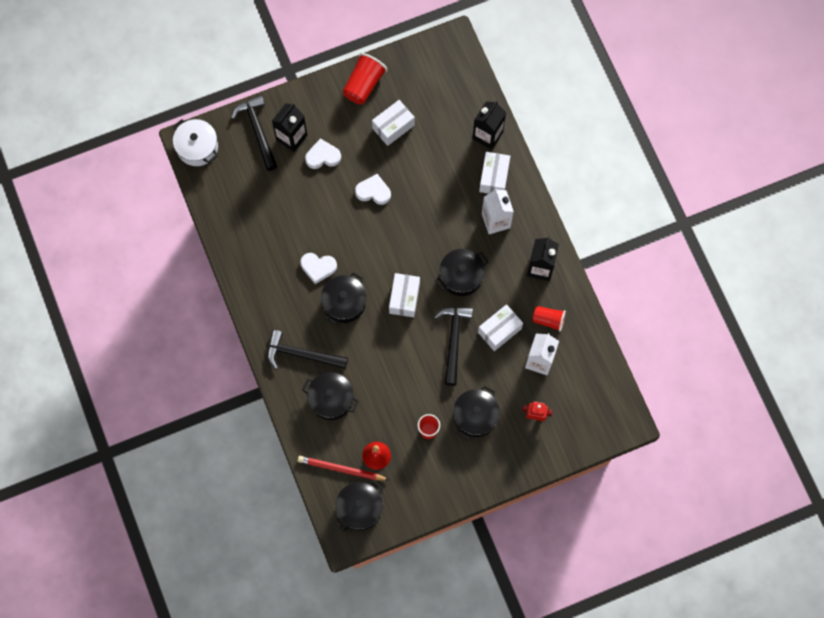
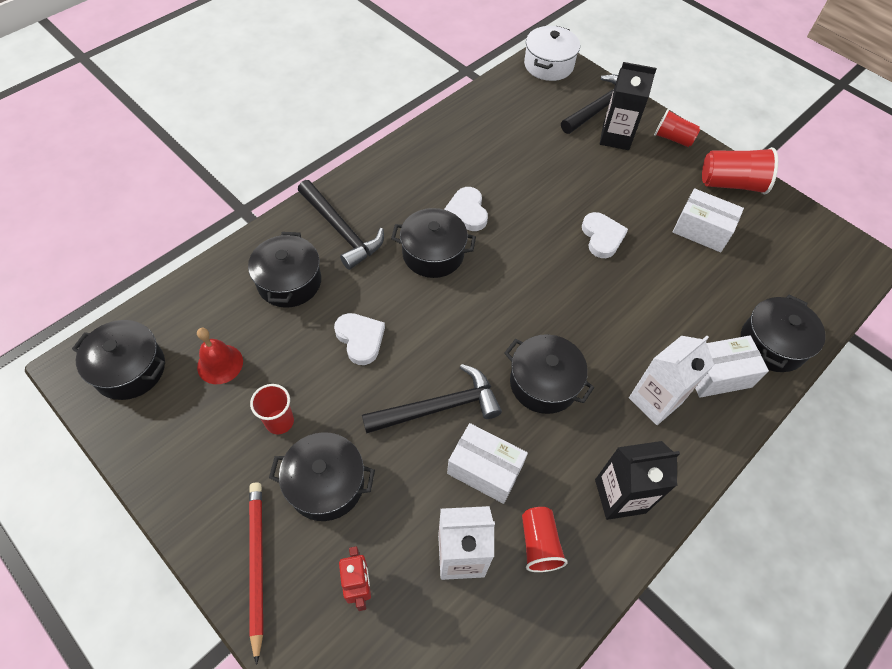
camera: 65 degrees right, 15 degrees down
black hammer [267,330,348,369] -> black hammer turned 150 degrees clockwise [298,180,384,270]
red pencil [298,456,389,481] -> red pencil moved to [249,482,263,665]
white heart [305,138,341,169] -> white heart moved to [334,313,385,365]
white box [389,273,420,317] -> none
black carton [472,101,506,150] -> black pot [741,295,826,372]
none -> red cup [654,109,700,147]

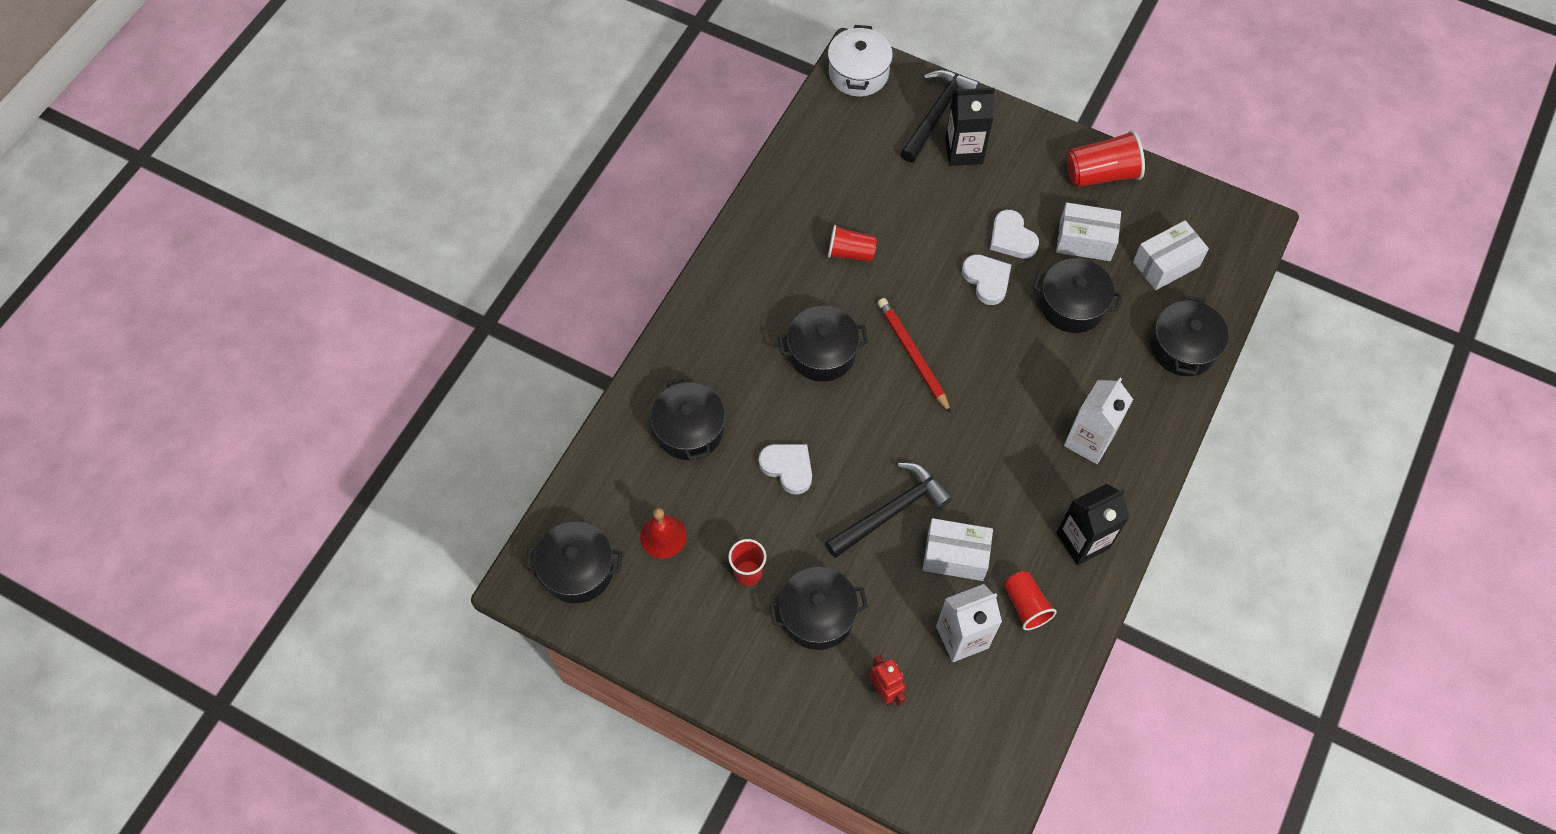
camera: 15 degrees left, 5 degrees up
red pencil [249,482,263,665] -> red pencil moved to [878,298,951,413]
black hammer [298,180,384,270] -> none
white heart [444,187,488,231] -> white heart moved to [990,210,1039,259]
black pot [504,334,594,414] -> black pot moved to [1033,258,1122,333]
red cup [654,109,700,147] -> red cup moved to [828,225,877,262]
white box [695,335,769,398] -> white box moved to [1133,220,1209,290]

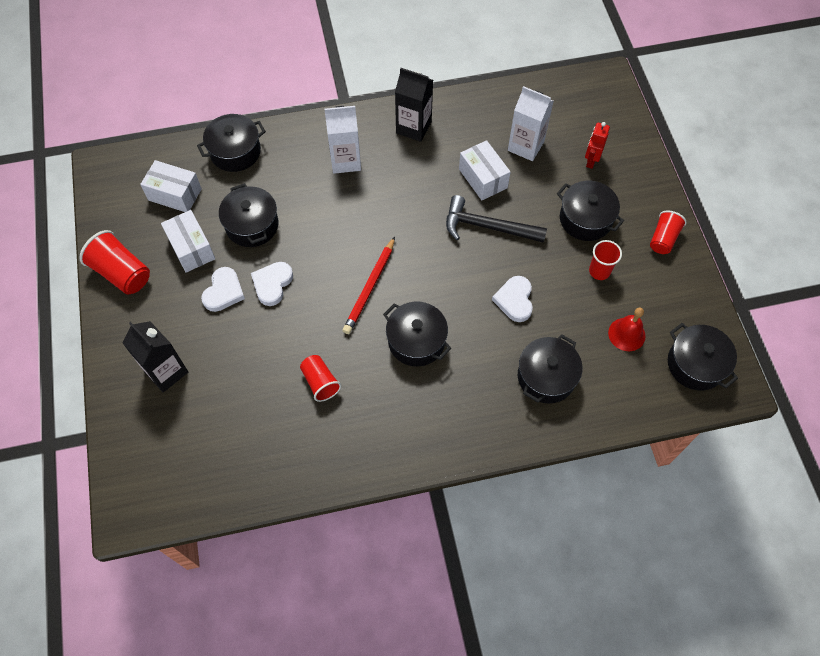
camera: 130 degrees left, 0 degrees up
white pot [828,25,893,96] -> none
black hammer [900,70,980,162] -> none
red cup [1004,571,1057,630] -> red cup moved to [650,210,686,254]

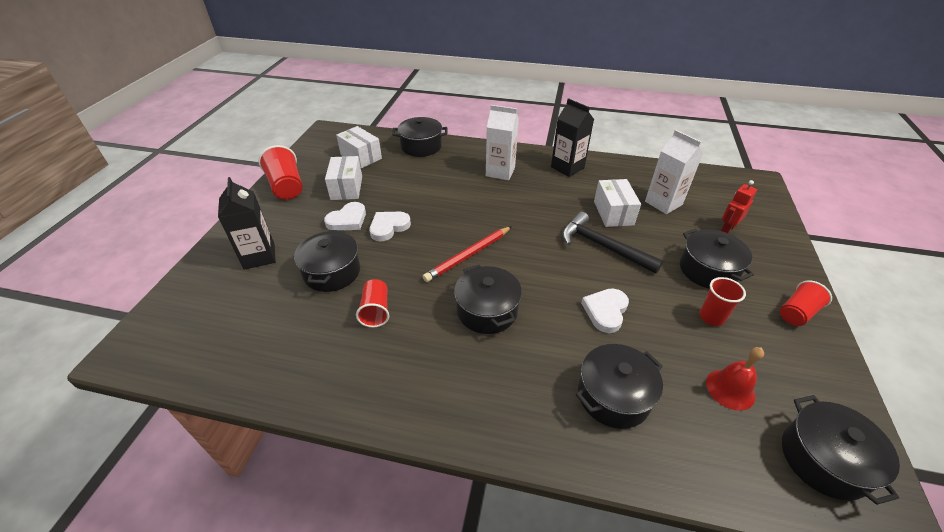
camera: 25 degrees right, 20 degrees down
black pot [219,183,279,247] -> black pot moved to [294,230,360,292]

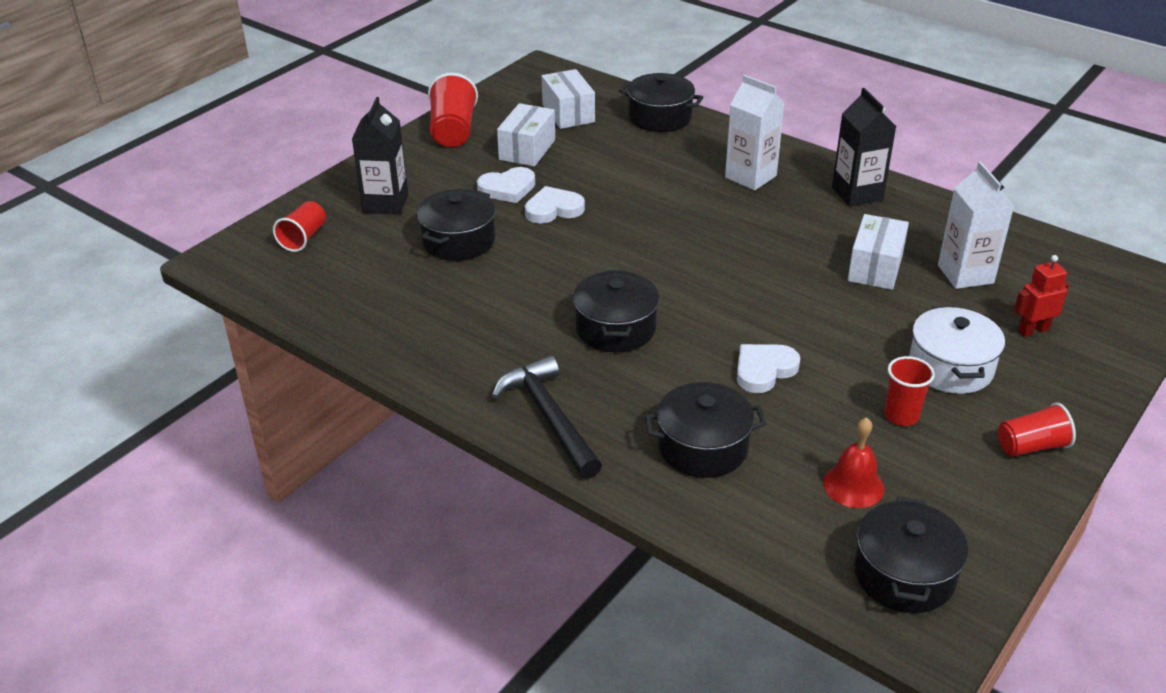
camera: 25 degrees right, 5 degrees down
red cup [356,279,389,328] -> red cup moved to [273,201,326,252]
red pencil [423,226,512,282] -> none
black hammer [562,212,664,274] -> black hammer moved to [492,355,602,479]
black pot [680,228,754,289] -> white pot [909,306,1005,394]

